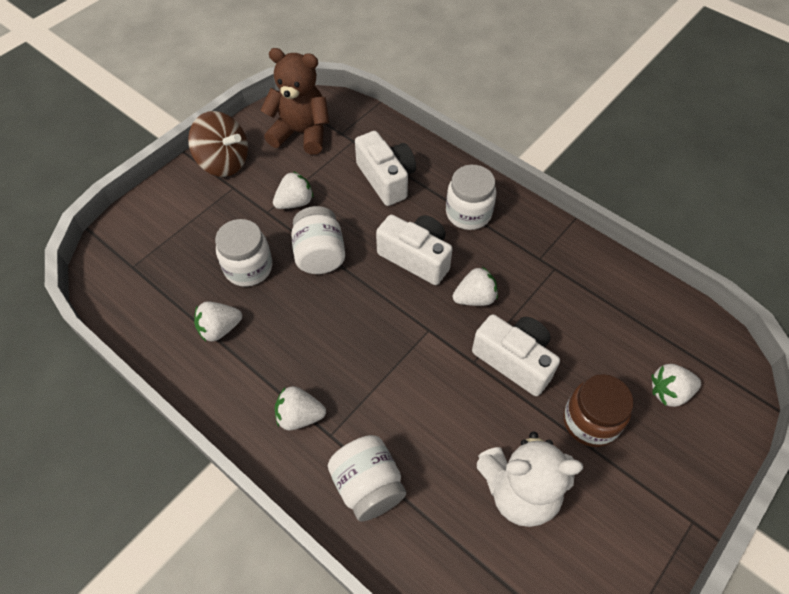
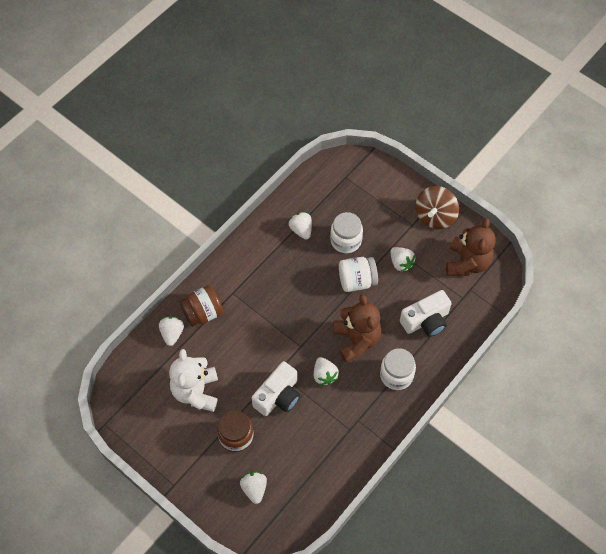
camera: 90 degrees right, 5 degrees up
white strawberry [275,386,326,431] -> white strawberry moved to [159,316,184,346]
white jar [328,435,406,522] -> brown jar [179,285,223,327]
white camera [376,215,453,285] -> brown teddy bear [334,294,381,362]

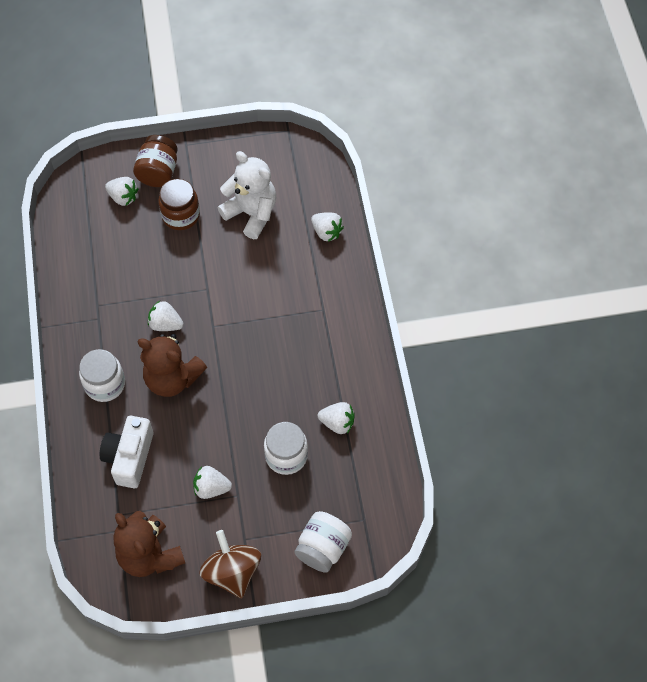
camera: 130 degrees right, 0 degrees up
brown jar [179,285,223,327] -> brown jar moved to [133,135,178,187]
white camera [252,361,300,416] -> none
white jar [339,257,378,292] -> white jar moved to [295,511,352,573]

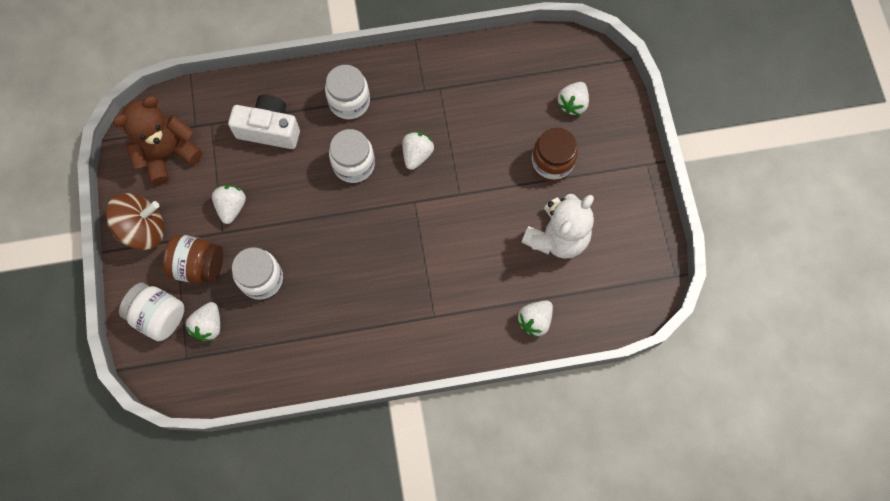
camera: 90 degrees right, 10 degrees up
brown jar [133,135,178,187] -> brown jar moved to [163,234,223,284]
brown teddy bear [137,334,207,397] -> white jar [329,129,375,183]
white strawberry [318,402,355,434] -> white strawberry moved to [185,302,220,341]

